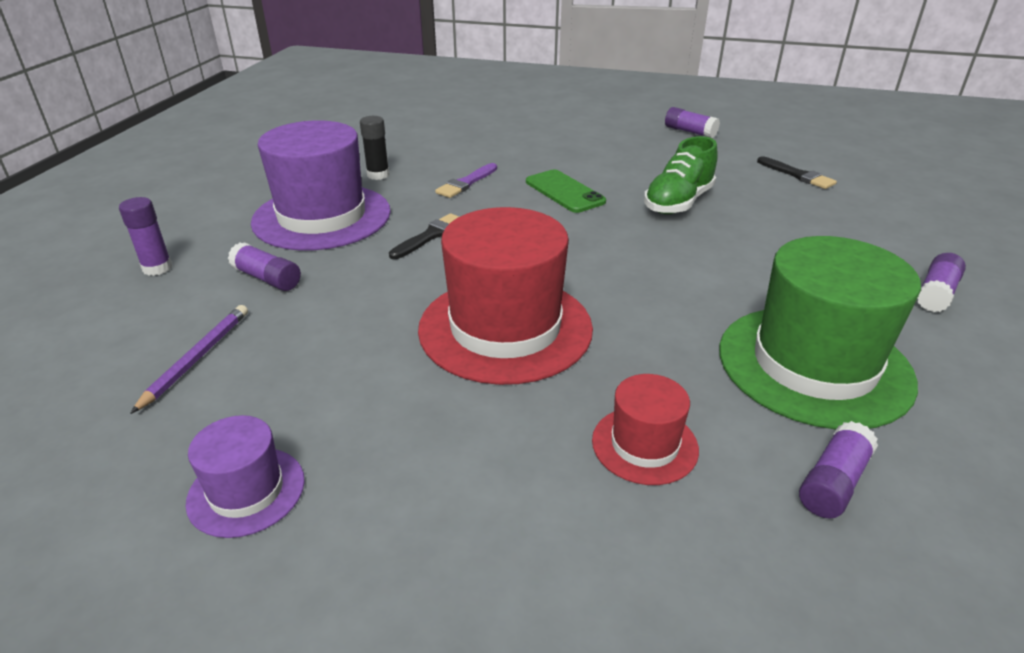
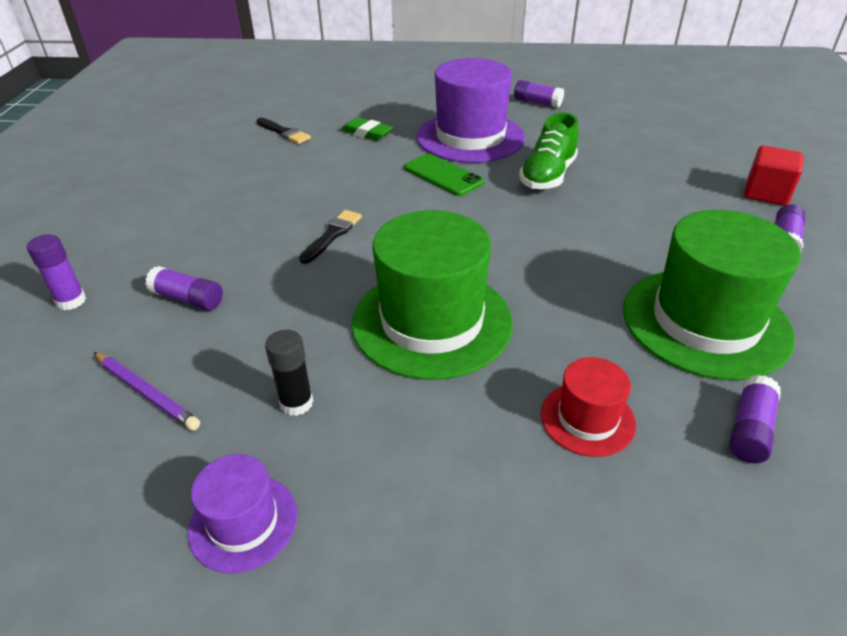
camera: 10 degrees left, 5 degrees up
purple pencil [130,305,248,414] -> purple pencil turned 120 degrees clockwise [94,352,200,431]
purple hat [251,120,391,250] -> purple hat moved to [417,58,525,163]
black glue stick [360,116,389,180] -> black glue stick moved to [265,330,313,416]
red hat [418,207,593,385] -> green hat [352,210,513,380]
purple brush [435,163,497,198] -> none
black brush [757,156,837,189] -> black brush moved to [256,118,311,144]
none -> green eraser [341,117,393,141]
none -> red cube [744,146,804,206]

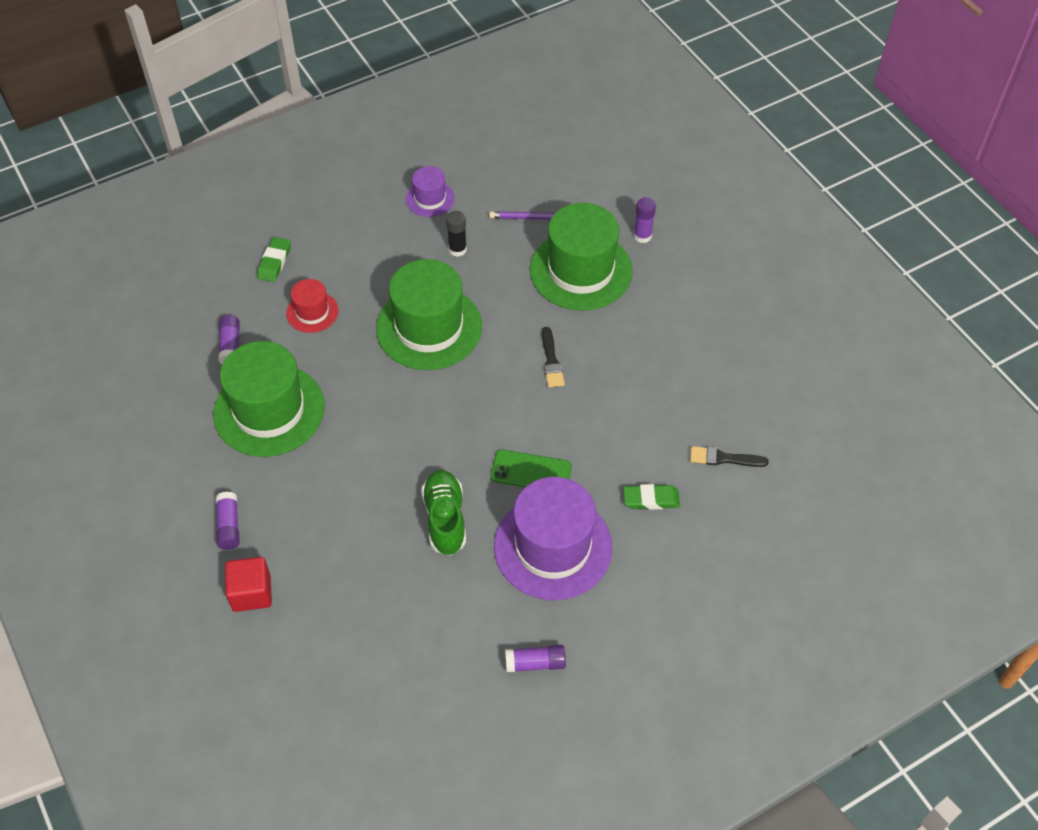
camera: 145 degrees right, 15 degrees up
purple glue stick [145,266,223,310] -> green hat [530,203,633,311]
none -> green eraser [257,237,291,282]

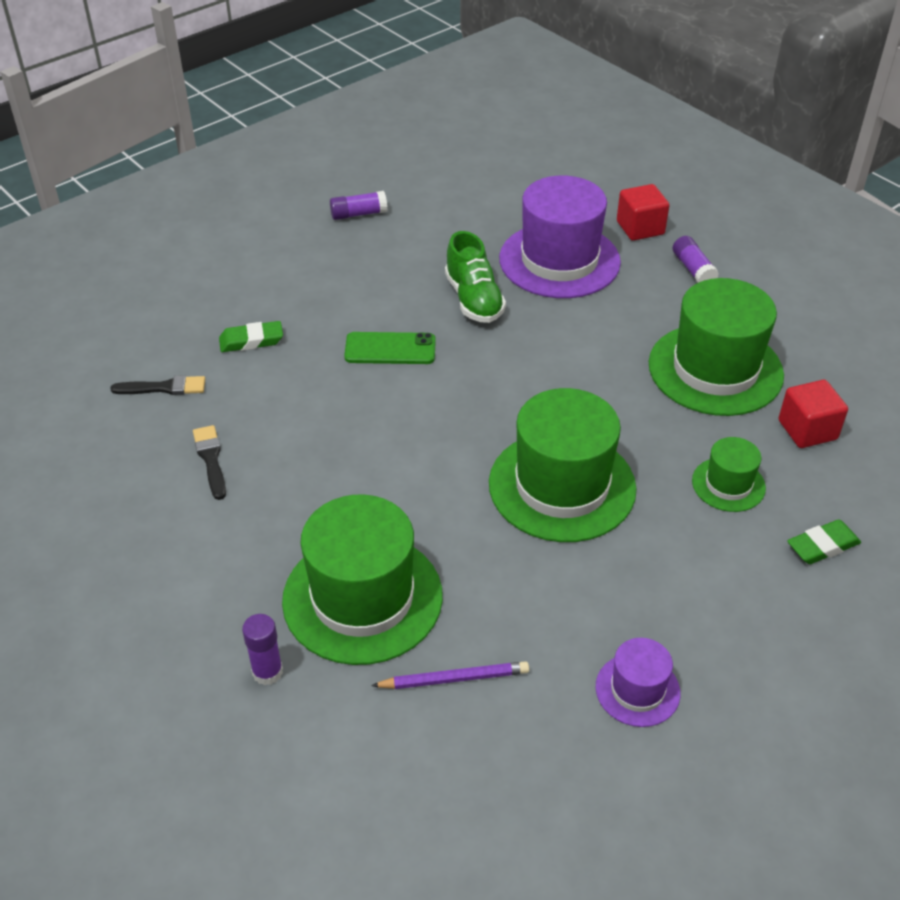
camera: 170 degrees right, 10 degrees down
purple glue stick [218,315,240,364] -> red cube [779,380,848,448]
green eraser [257,237,291,282] -> green eraser turned 60 degrees clockwise [787,519,861,564]
red hat [286,279,338,333] -> green hat [692,437,766,512]
black glue stick [446,211,467,257] -> none
purple hat [494,477,612,600] -> purple hat moved to [499,176,621,298]
black brush [542,327,565,388] -> black brush moved to [193,425,226,500]

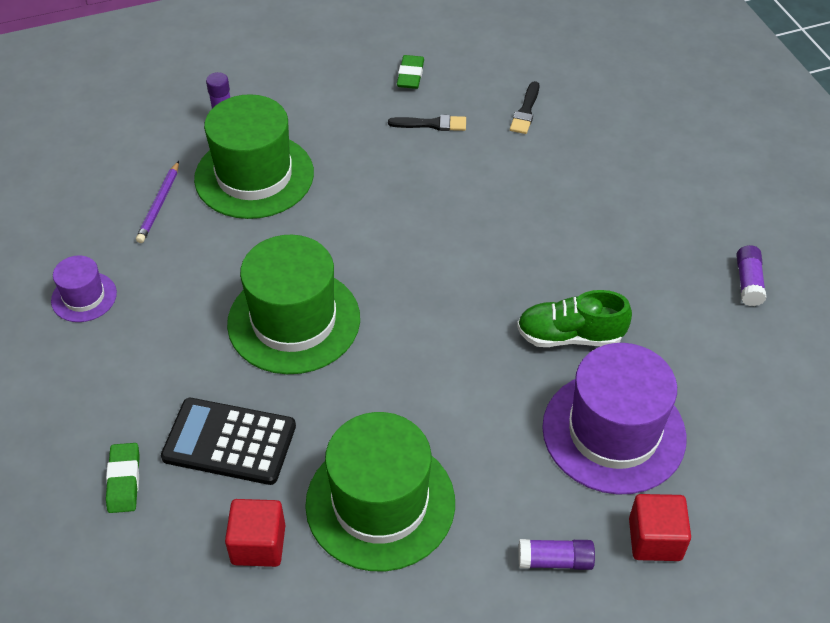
camera: 110 degrees right, 5 degrees up
green eraser [219,321,283,352] -> green eraser moved to [397,55,424,89]
green phone [344,332,436,364] -> none
green hat [692,437,766,512] -> black calculator [161,398,296,485]

